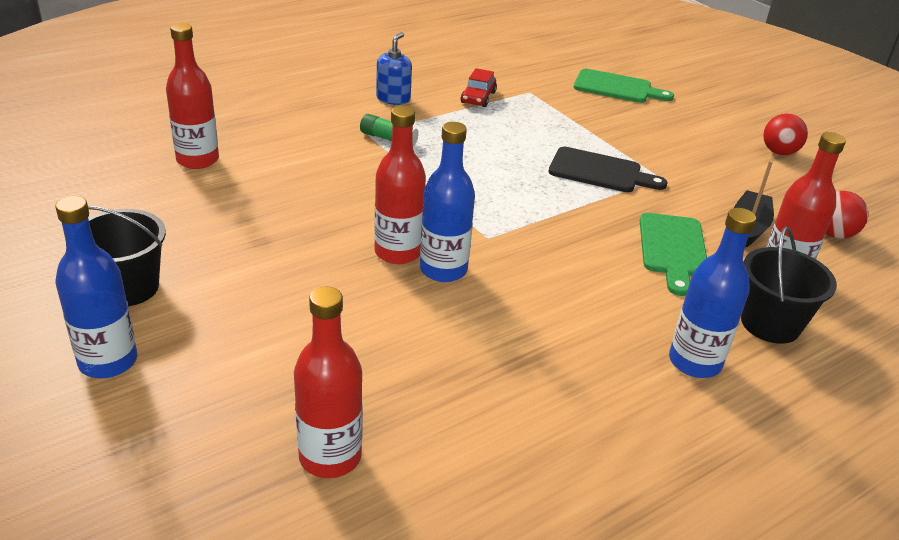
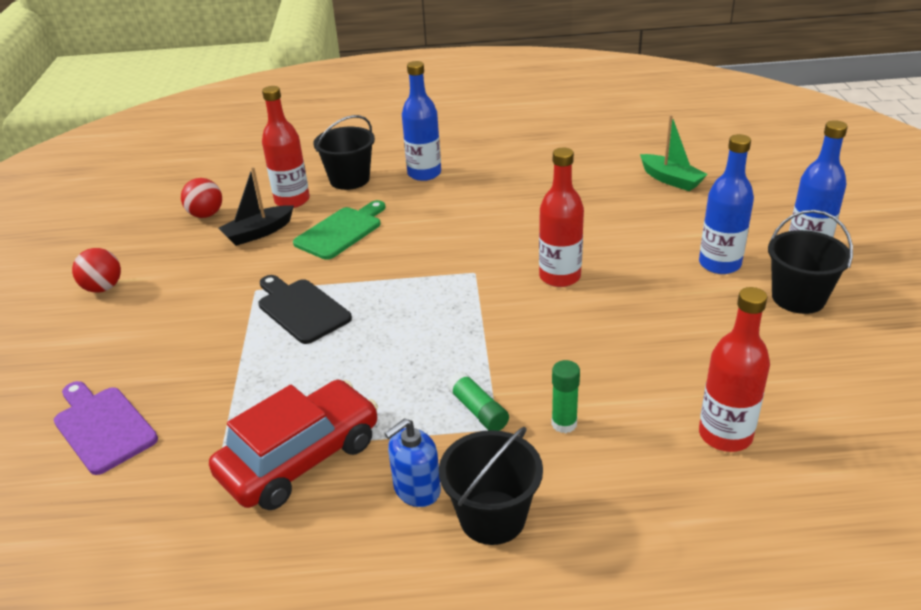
camera: 145 degrees left, 0 degrees up
red bottle [294,287,363,478] -> green boat [640,115,708,191]
blue bottle [420,122,475,282] -> blue bottle moved to [699,134,754,274]
red car [461,68,497,107] -> red car [209,380,378,510], size x2.02
green cutting board [574,69,674,103] -> purple cutting board [54,381,158,475]
none -> black bucket [439,427,543,545]
none -> green glue stick [551,360,580,433]

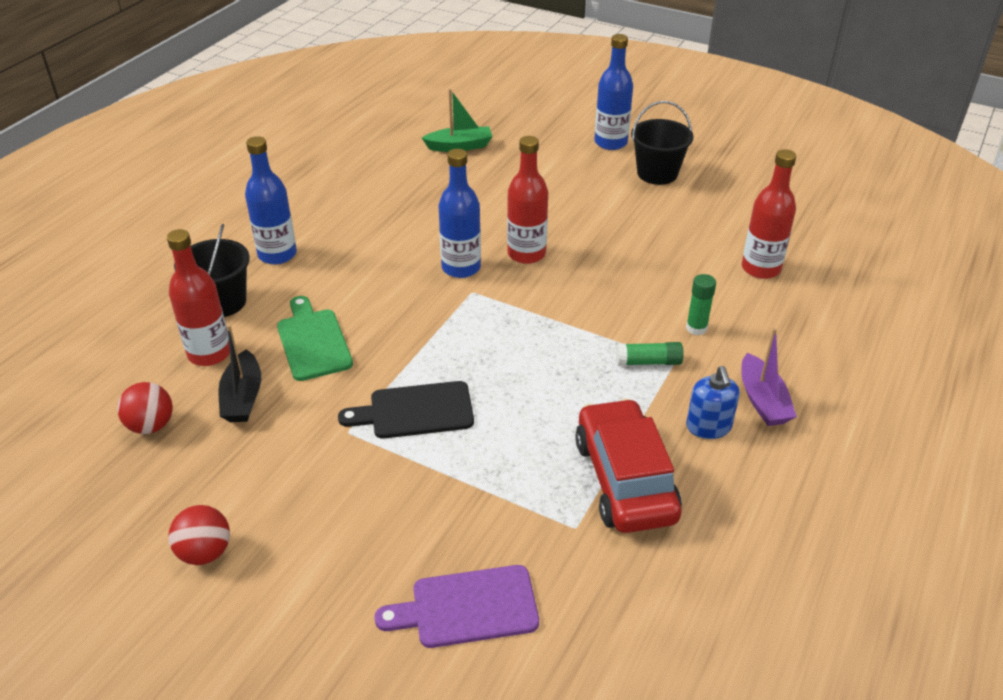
camera: 60 degrees left, 5 degrees up
black bucket [439,427,543,545] -> purple boat [741,328,797,426]
blue bottle [699,134,754,274] -> blue bottle moved to [438,149,481,278]

